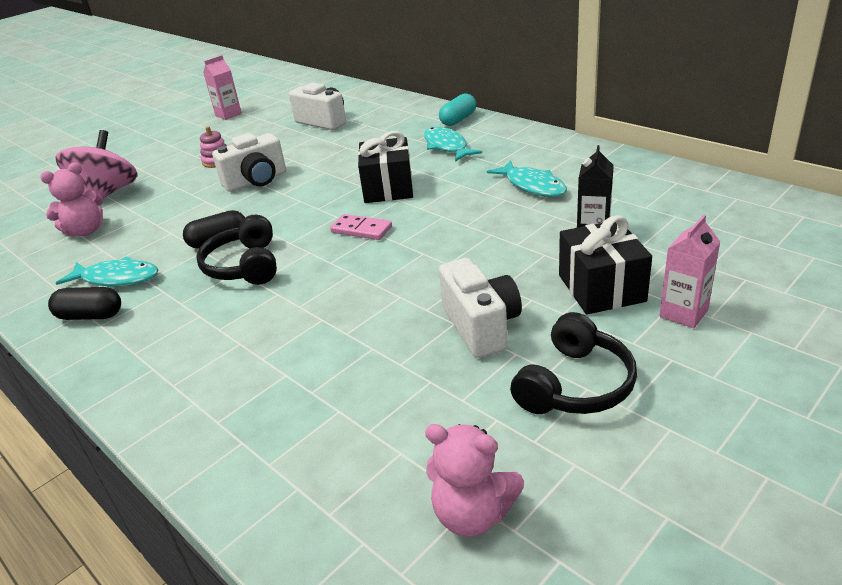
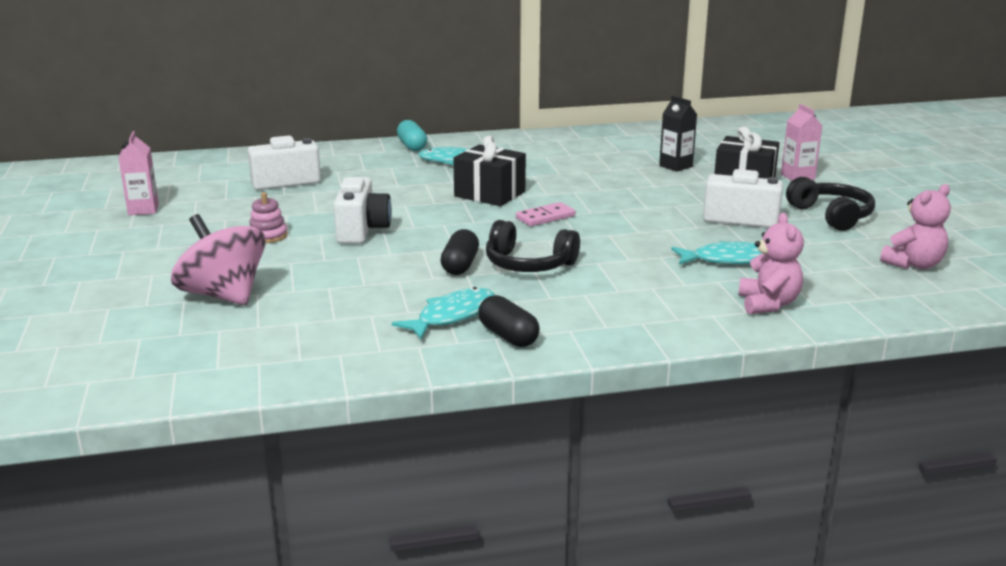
camera: 60 degrees left, 10 degrees down
pink teddy bear [40,163,103,237] -> pink teddy bear moved to [739,213,804,314]
black capsule [48,287,121,320] -> black capsule turned 75 degrees counterclockwise [478,295,540,347]
turquoise fish [487,160,567,197] -> turquoise fish moved to [671,241,762,265]

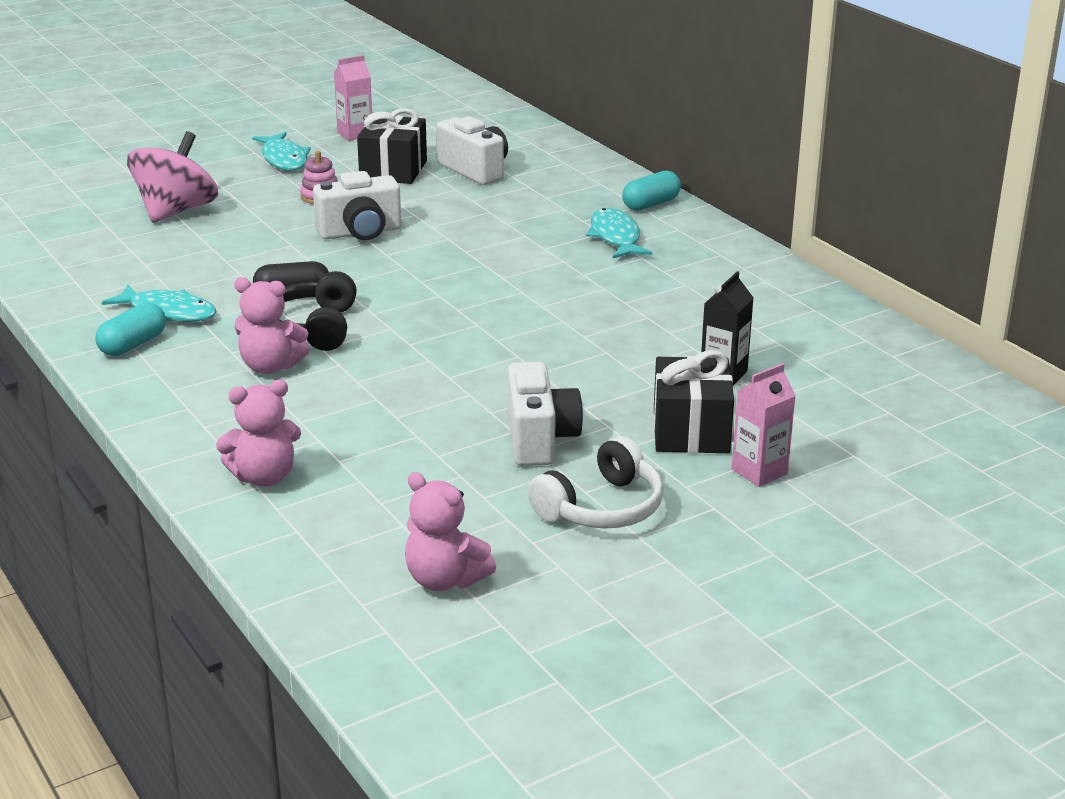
camera: 70 degrees right, 5 degrees up
black gift [453,136,526,206] -> black gift moved to [357,108,427,184]
black capsule [478,295,540,347] -> turquoise capsule [96,303,166,356]
pink domino [516,202,575,226] -> none
turquoise fish [671,241,762,265] -> turquoise fish moved to [252,132,311,171]
black headphones [786,177,875,231] -> white headphones [528,436,664,529]
none -> pink teddy bear [234,277,310,374]

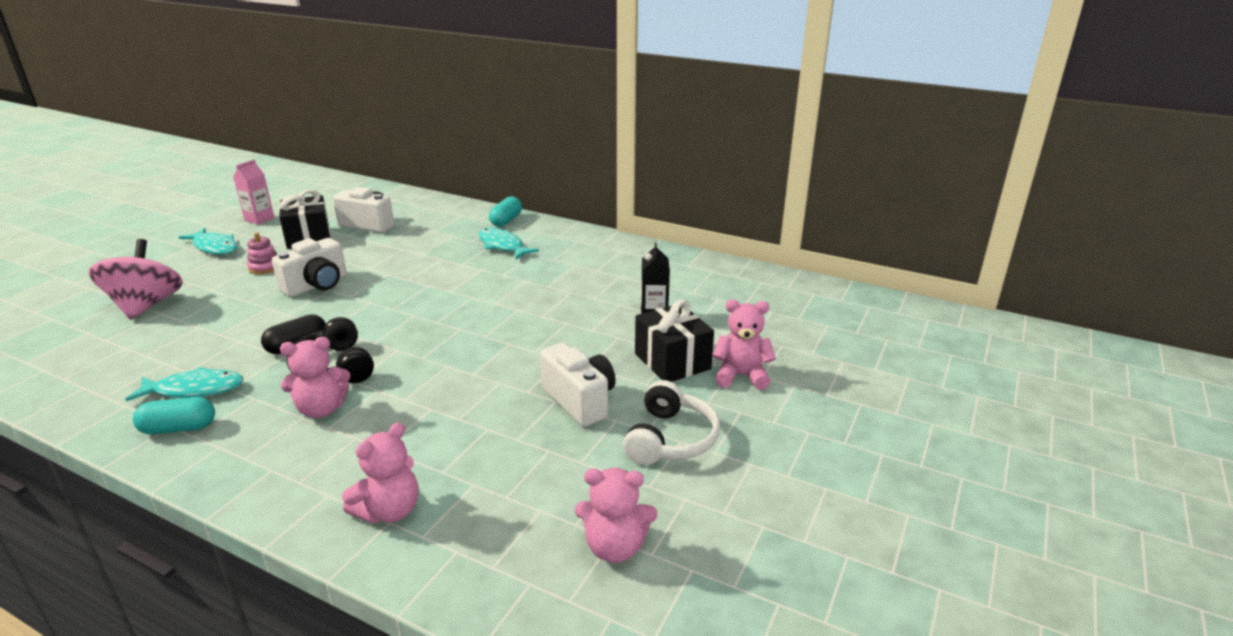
camera: 30 degrees left, 0 degrees up
turquoise capsule [96,303,166,356] -> turquoise capsule turned 75 degrees clockwise [133,397,215,434]
pink carton [732,363,796,487] -> pink teddy bear [712,300,776,390]

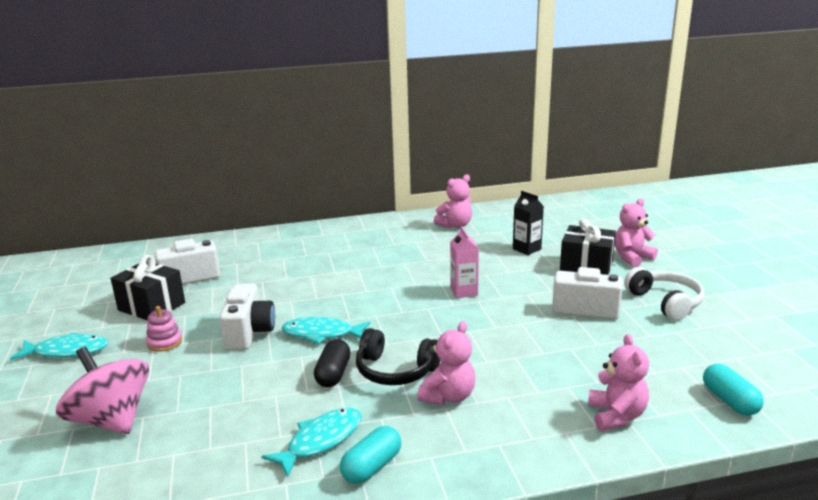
camera: 40 degrees left, 5 degrees down
pink carton [233,160,275,225] -> pink carton moved to [450,226,479,298]
turquoise fish [478,228,539,259] -> turquoise fish moved to [282,317,370,344]
turquoise capsule [489,196,522,227] -> turquoise capsule moved to [703,364,764,416]
pink teddy bear [575,468,657,563] -> pink teddy bear moved to [434,174,472,228]

